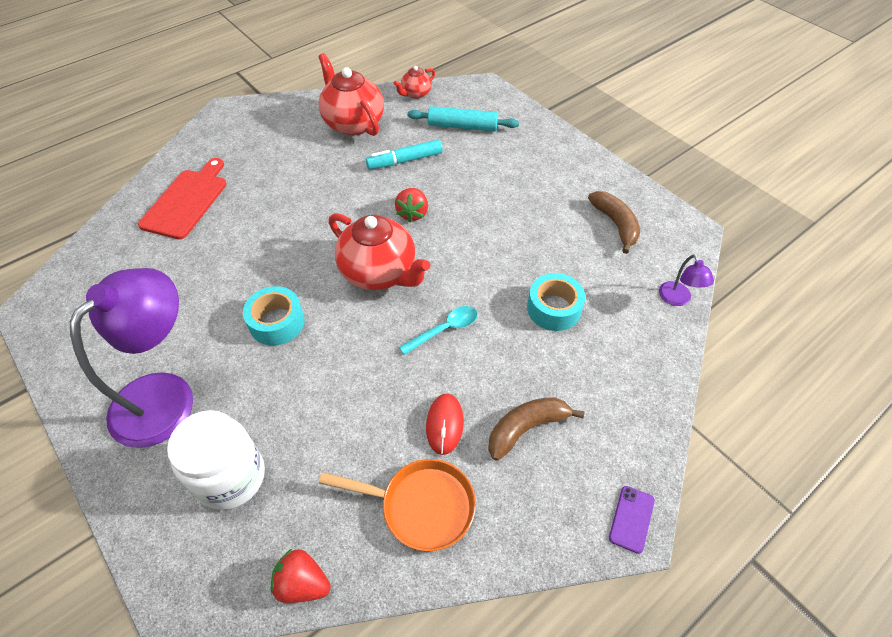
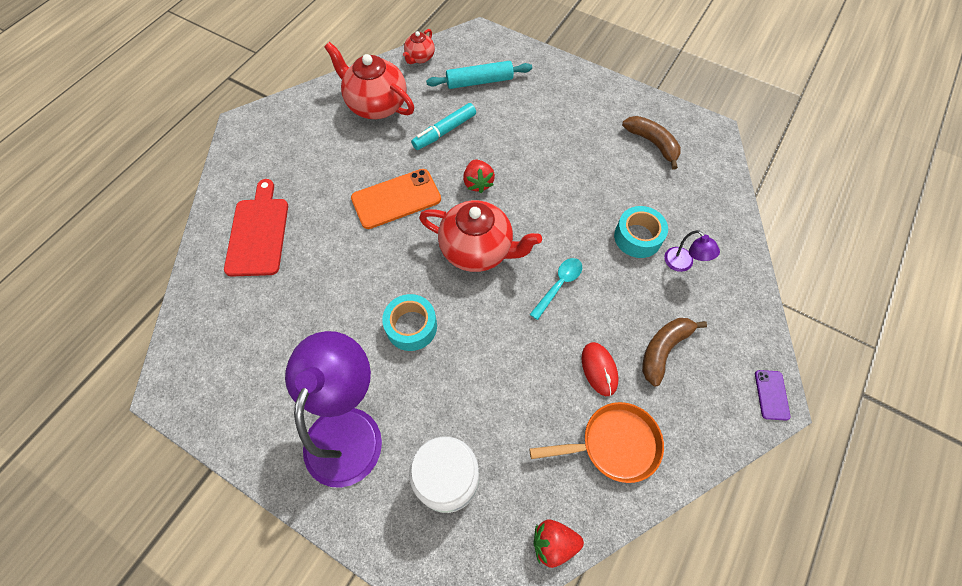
camera: 20 degrees left, 10 degrees up
purple lamp [659,254,714,306] -> purple lamp moved to [664,230,720,272]
none -> orange phone [351,169,441,229]

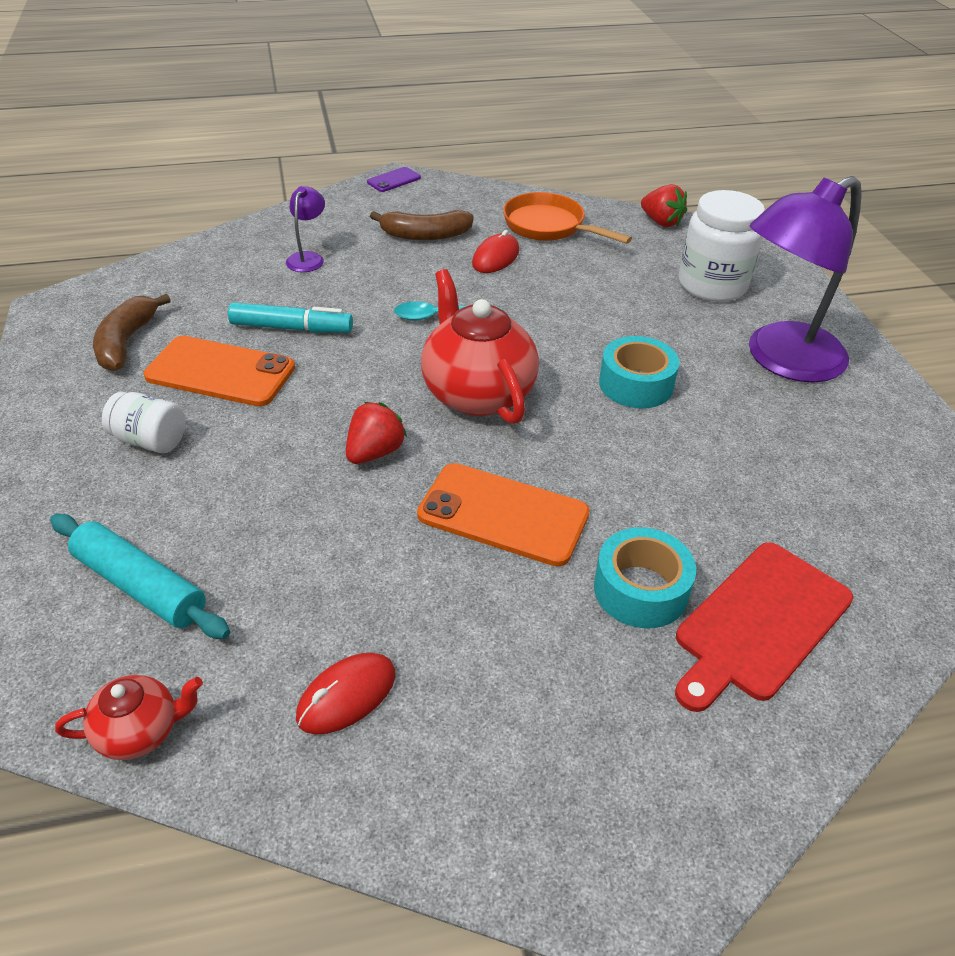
camera: 135 degrees left, 20 degrees down
red teapot [324,42,414,119] -> red mouse [296,653,396,734]
turquoise marker [411,103,476,150] -> turquoise marker moved to [228,302,353,333]
turquoise tape [614,206,668,258] -> turquoise tape moved to [594,527,696,628]
none -> white jar [102,392,185,453]
none -> orange phone [144,336,295,406]

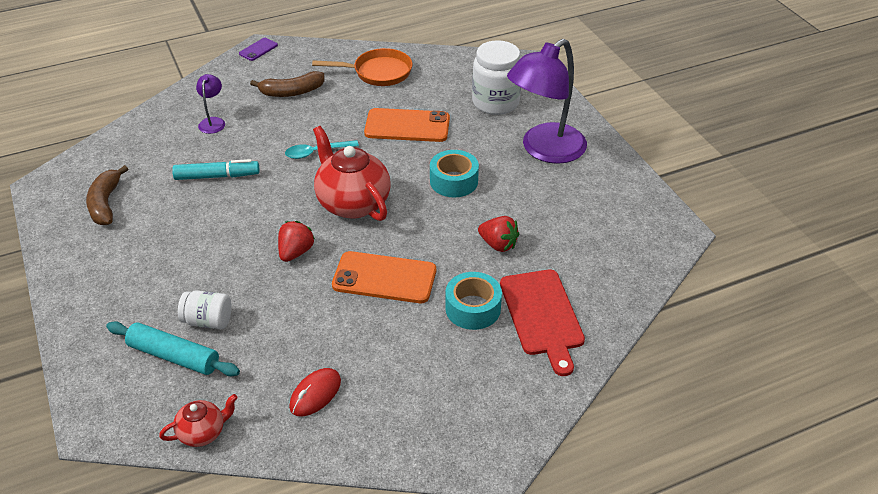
camera: 10 degrees left, 0 degrees up
white jar [102,392,185,453] -> white jar moved to [178,290,232,329]
orange phone [144,336,295,406] -> orange phone moved to [364,108,450,142]
red mouse [472,230,519,273] -> none
orange pan [503,192,632,244] -> orange pan turned 150 degrees clockwise [312,48,413,86]
red strawberry [641,184,687,227] -> red strawberry moved to [478,216,519,252]
red cutting board [675,542,853,712] -> red cutting board turned 45 degrees counterclockwise [500,269,585,376]

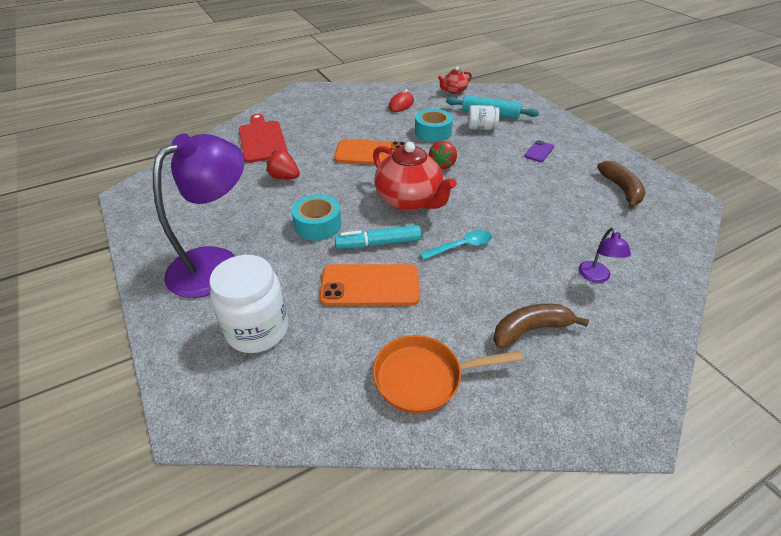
camera: 175 degrees right, 0 degrees up
turquoise marker [172,159,259,180] -> turquoise marker moved to [335,225,421,249]
purple phone [239,38,278,61] -> purple phone moved to [524,140,554,162]
turquoise tape [445,272,502,330] -> turquoise tape moved to [415,109,453,142]

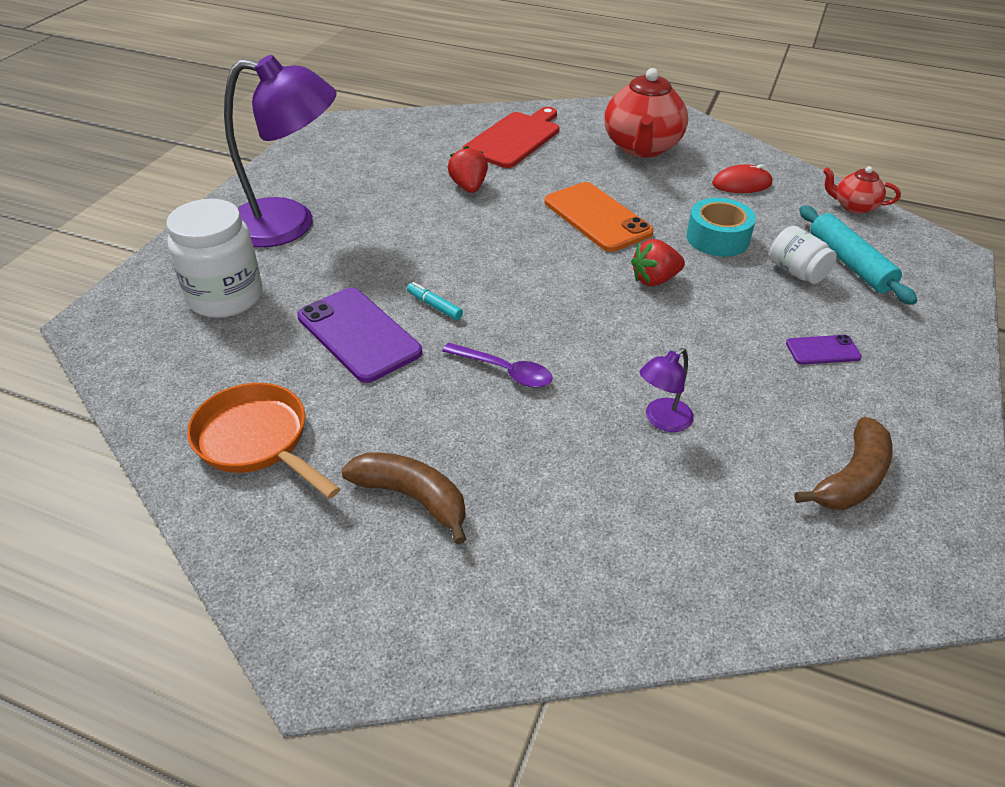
camera: 50 degrees right, 0 degrees up
turquoise tape [292,195,341,241] -> none
orange phone [319,264,420,306] -> purple phone [297,288,422,383]
turquoise marker [335,225,421,249] -> turquoise marker [407,282,463,320], size x0.56
red teapot [373,142,457,211] -> red teapot moved to [604,68,688,158]
turquoise spoon [419,230,492,260] -> purple spoon [442,343,553,388]
purple lamp [578,228,631,283] -> purple lamp moved to [640,348,694,432]

